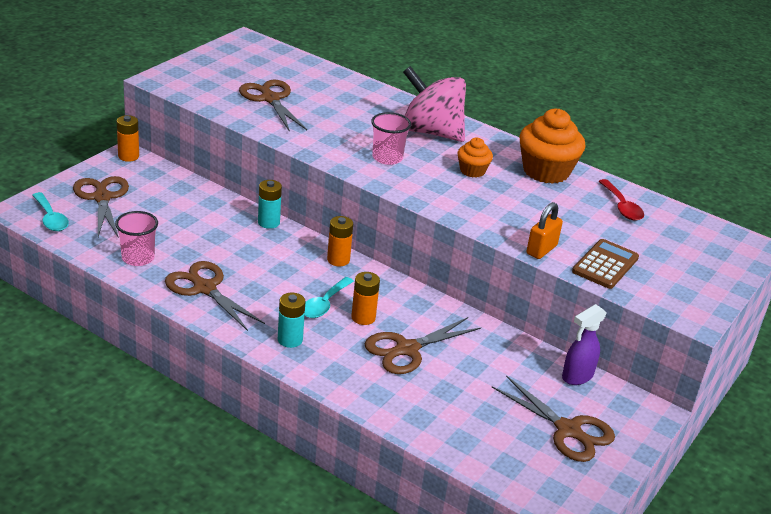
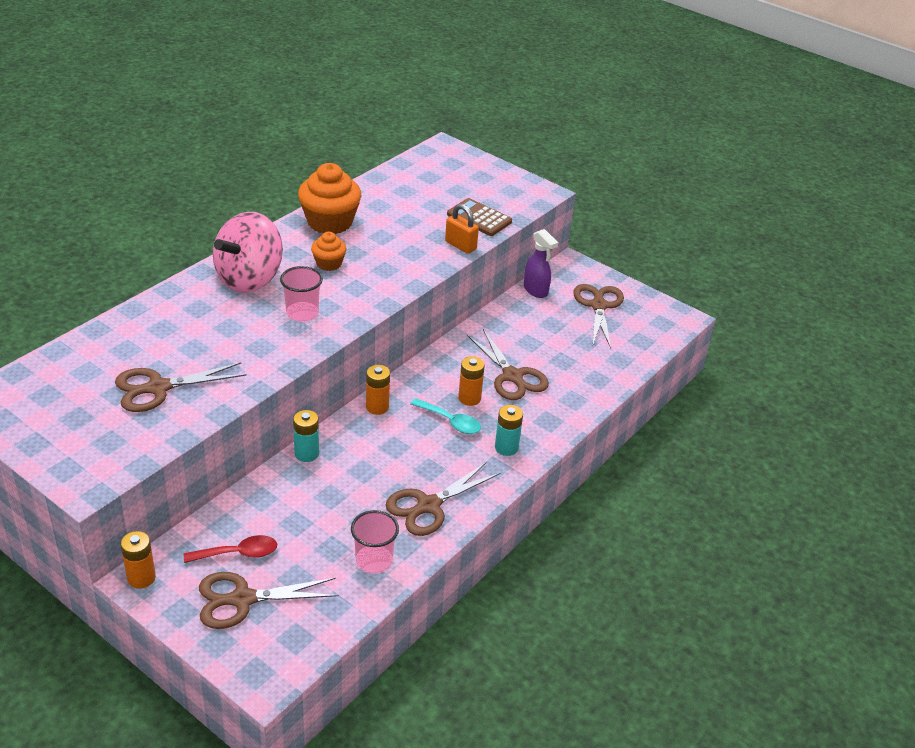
camera: 85 degrees left, 5 degrees up
turquoise spoon [32,192,69,231] -> none
brown scissors [492,375,615,462] -> brown scissors turned 45 degrees counterclockwise [573,284,624,348]
red spoon [599,179,644,221] -> red spoon moved to [184,535,277,563]

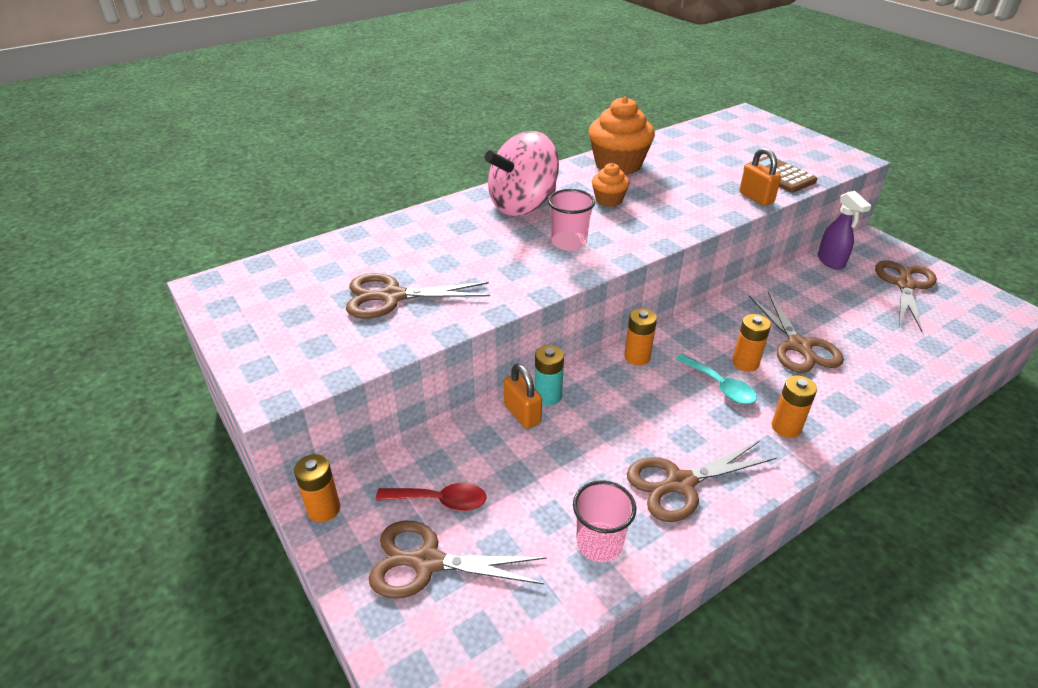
camera: 20 degrees right, 0 degrees up
turquoise battery [495,405,523,456] -> orange battery [772,375,817,438]
none -> orange padlock [504,364,542,429]

